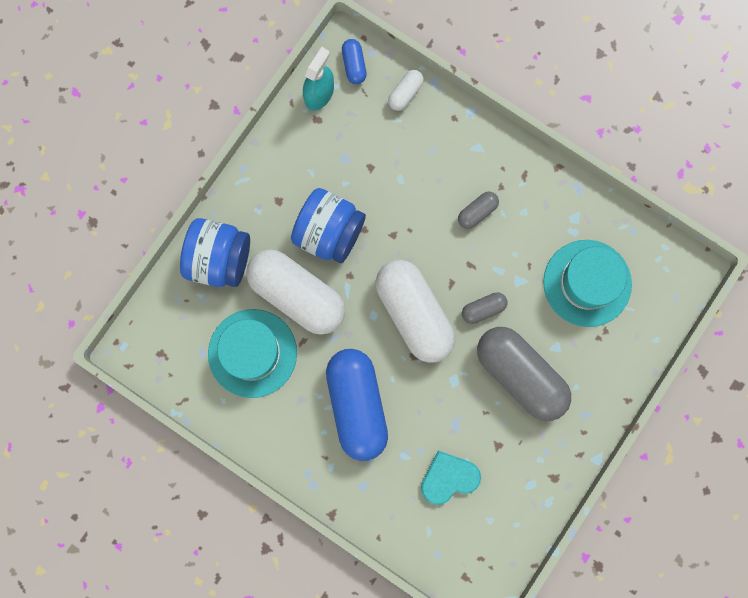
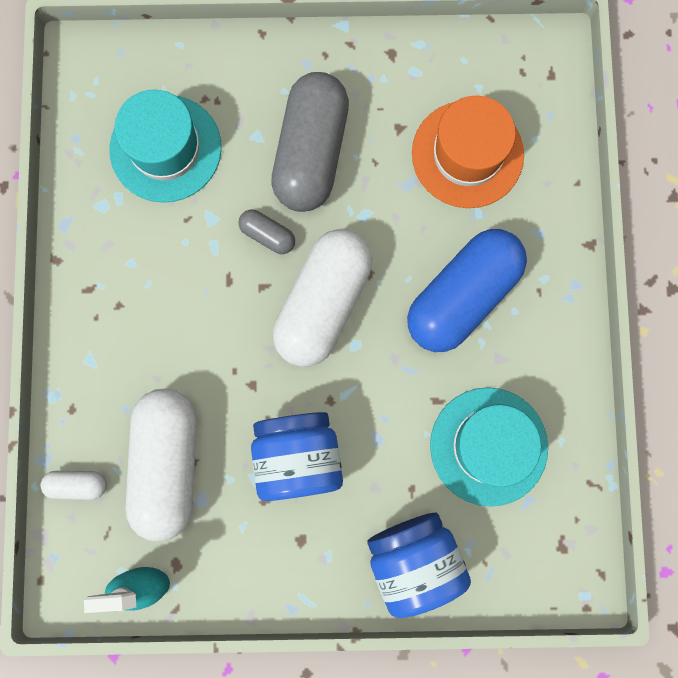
camera: 125 degrees left, 0 degrees up
white capsule [246,249,345,335] -> white capsule moved to [126,388,197,542]
blue capsule [342,39,367,84] -> none
turquoise heart [421,451,481,505] -> orange hat [412,96,524,208]
grey capsule [458,191,499,229] -> none

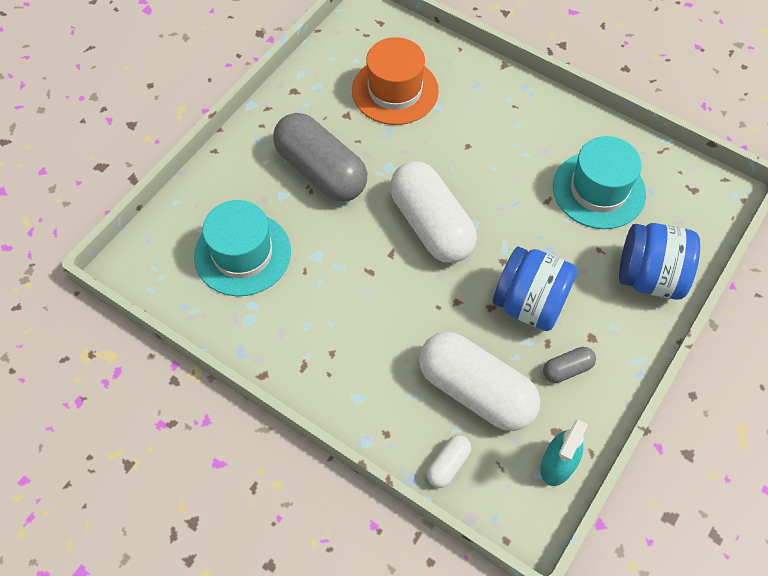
camera: 55 degrees left, 20 degrees down
grey capsule [238,209,295,254] -> grey capsule moved to [543,347,596,383]
blue capsule [407,229,527,352] -> none

